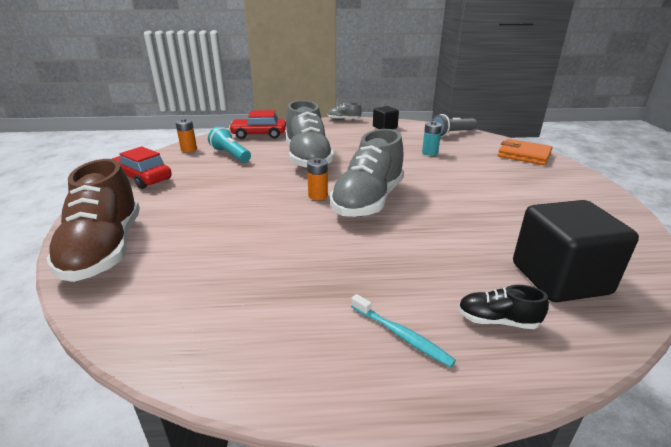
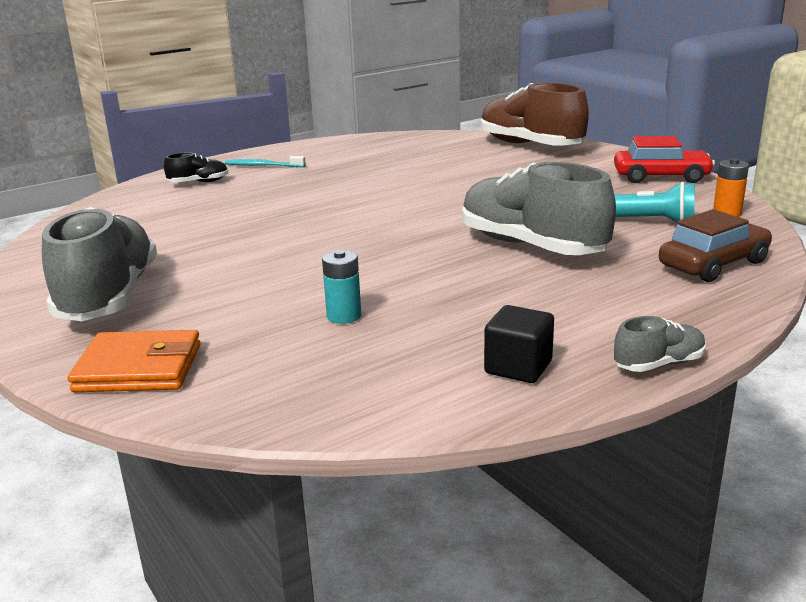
camera: 150 degrees right, 5 degrees down
red car [229,110,286,139] -> brown car [659,209,772,282]
orange battery [307,158,328,200] -> none
grey shoe [330,129,404,217] -> grey shoe moved to [42,207,157,321]
grey flashlight [431,114,477,137] -> none
black cube [513,200,639,302] -> none

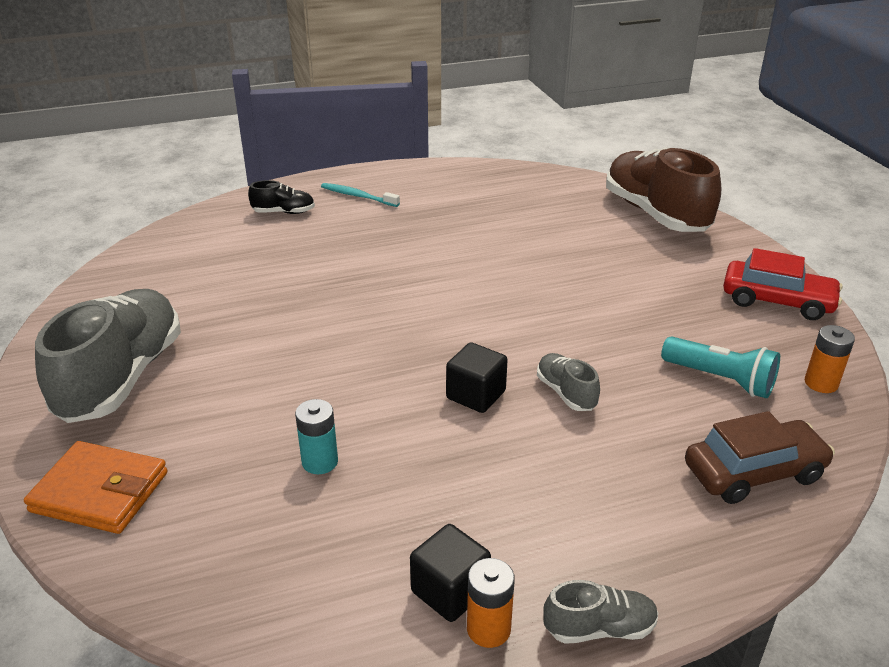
camera: 15 degrees right, 10 degrees up
grey shoe [462,162,616,255] -> grey shoe [537,353,600,411], size x0.44
none -> black cube [446,342,508,413]
none -> orange battery [467,558,515,648]

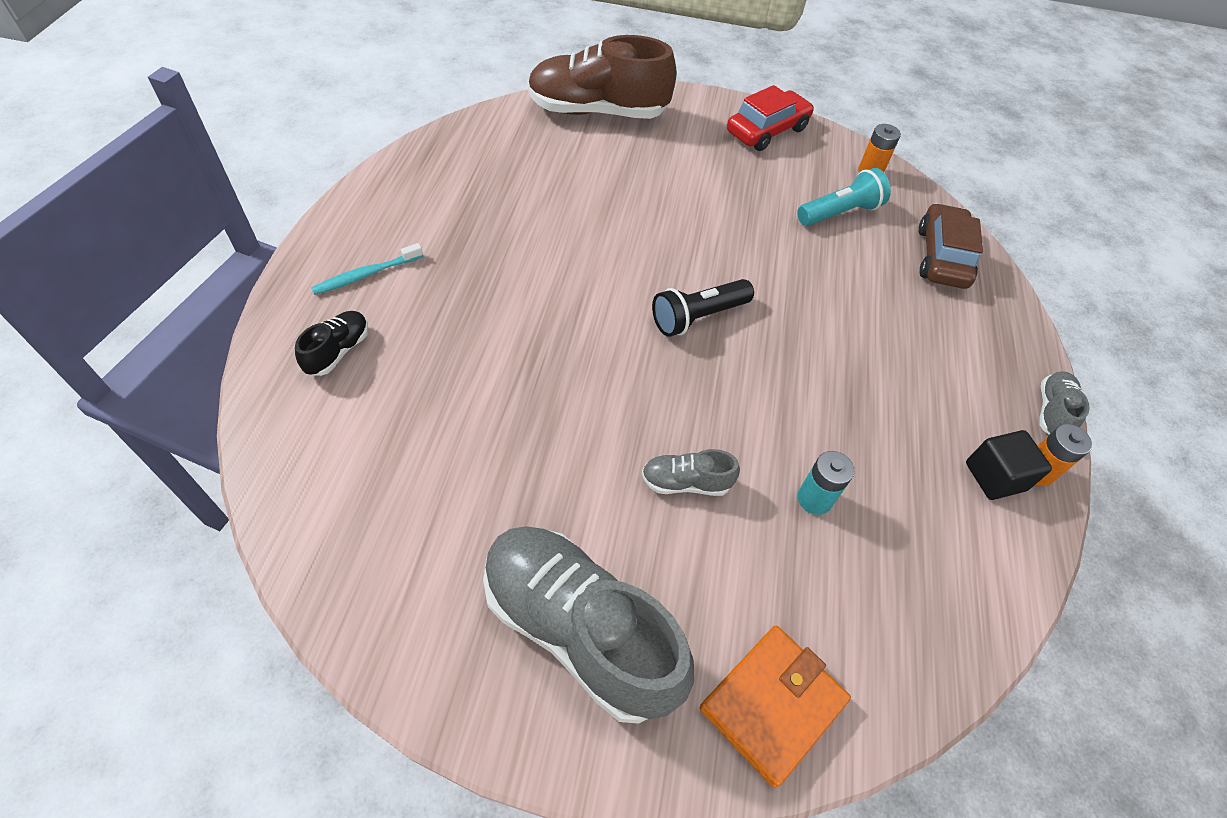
camera: 65 degrees left, 20 degrees up
black cube [446,342,508,413] -> none
grey shoe [537,353,600,411] -> grey shoe moved to [642,449,740,496]
none -> black flashlight [652,279,754,337]

